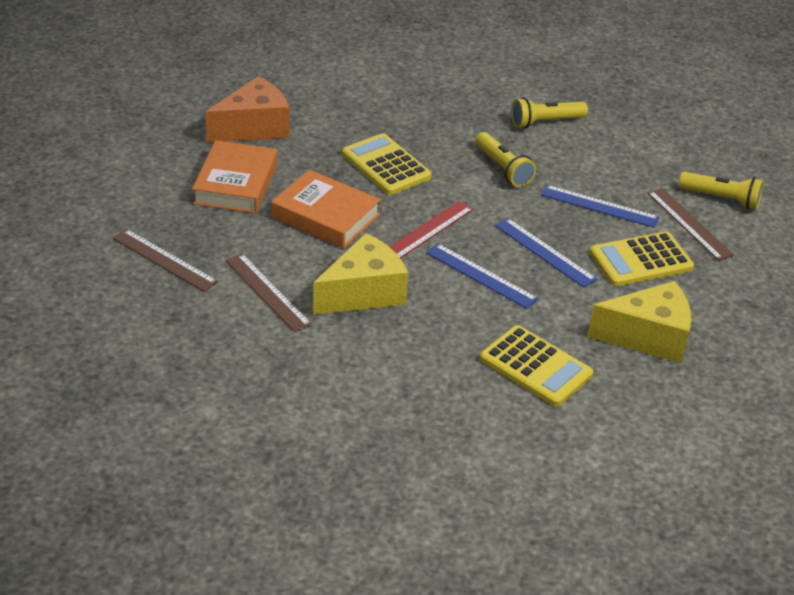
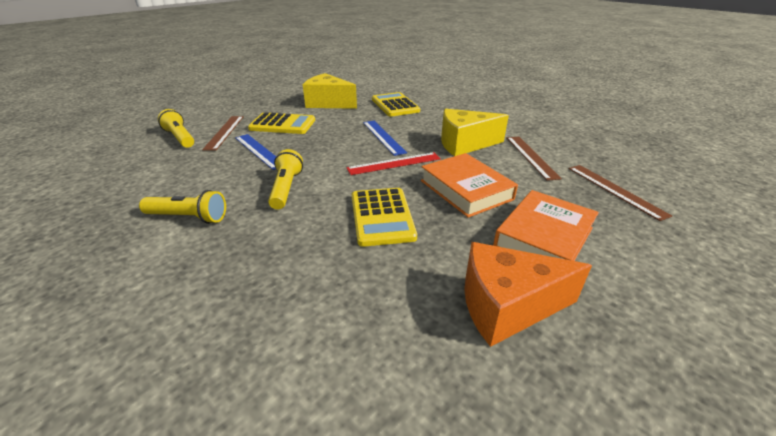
camera: 150 degrees left, 5 degrees down
blue ruler [495,218,597,287] -> none

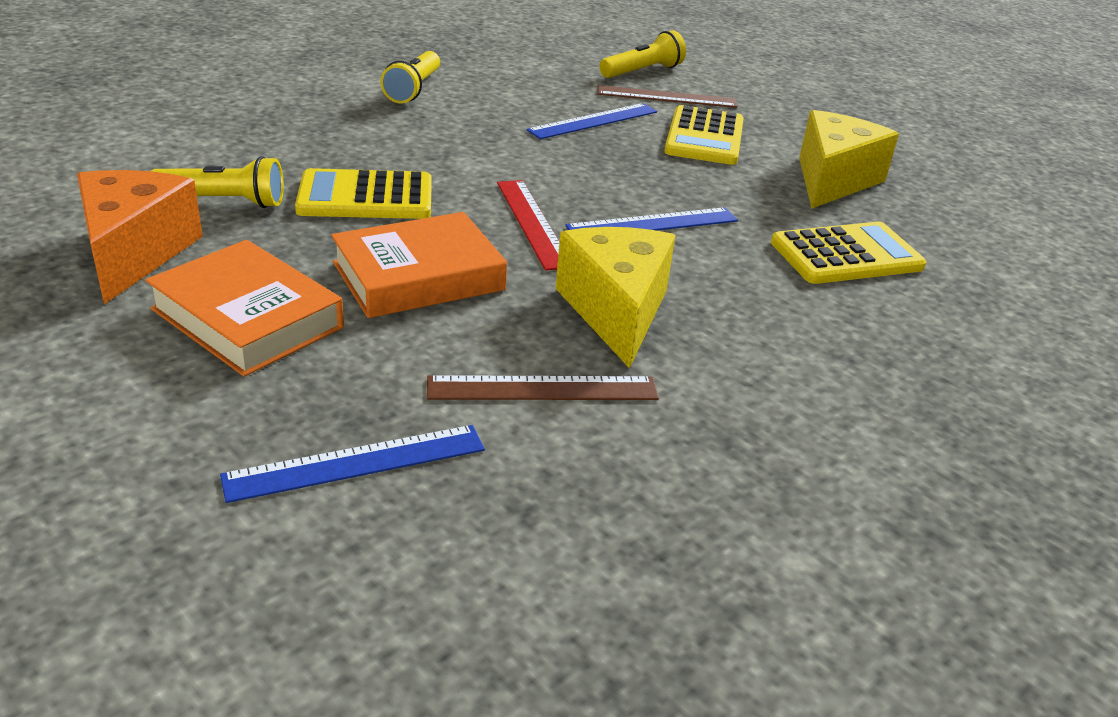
camera: 90 degrees right, 0 degrees up
yellow flashlight [268,149,303,210] -> yellow flashlight moved to [151,156,284,208]
brown ruler [569,165,672,221] -> blue ruler [220,425,485,503]

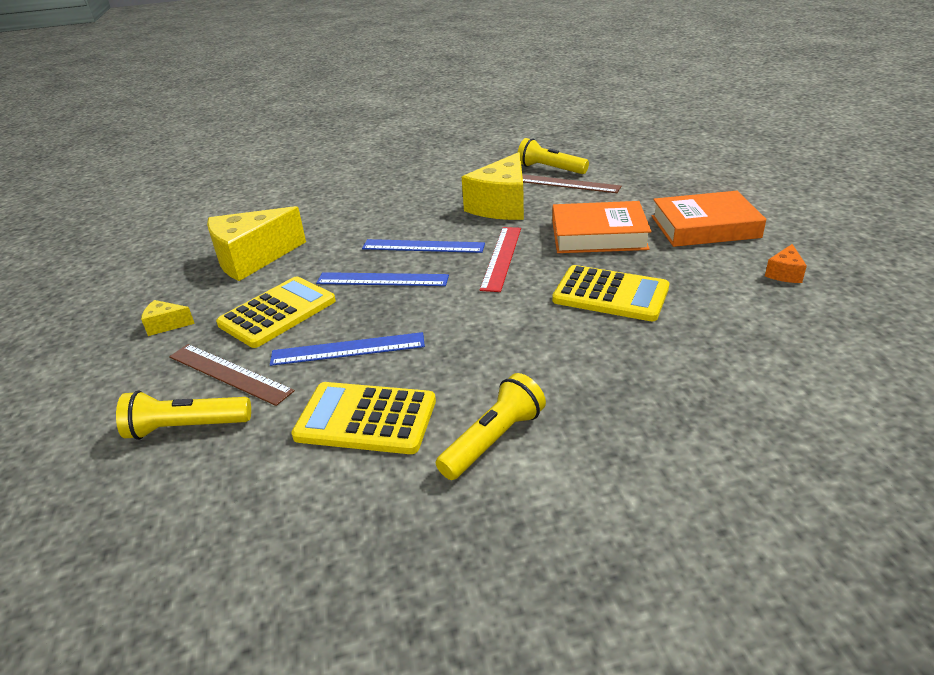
camera: 145 degrees left, 0 degrees up
orange cheese [77,170,203,304] -> orange cheese [765,244,807,283], size x0.44
orange book [145,240,344,377] -> orange book turned 75 degrees counterclockwise [652,191,766,247]
yellow flashlight [151,156,284,208] -> yellow flashlight moved to [517,138,589,174]
blue ruler [220,425,485,503] -> blue ruler moved to [316,272,449,286]
yellow calculator [771,222,926,284] -> yellow calculator moved to [291,382,436,454]
none -> yellow cheese [141,300,195,336]

